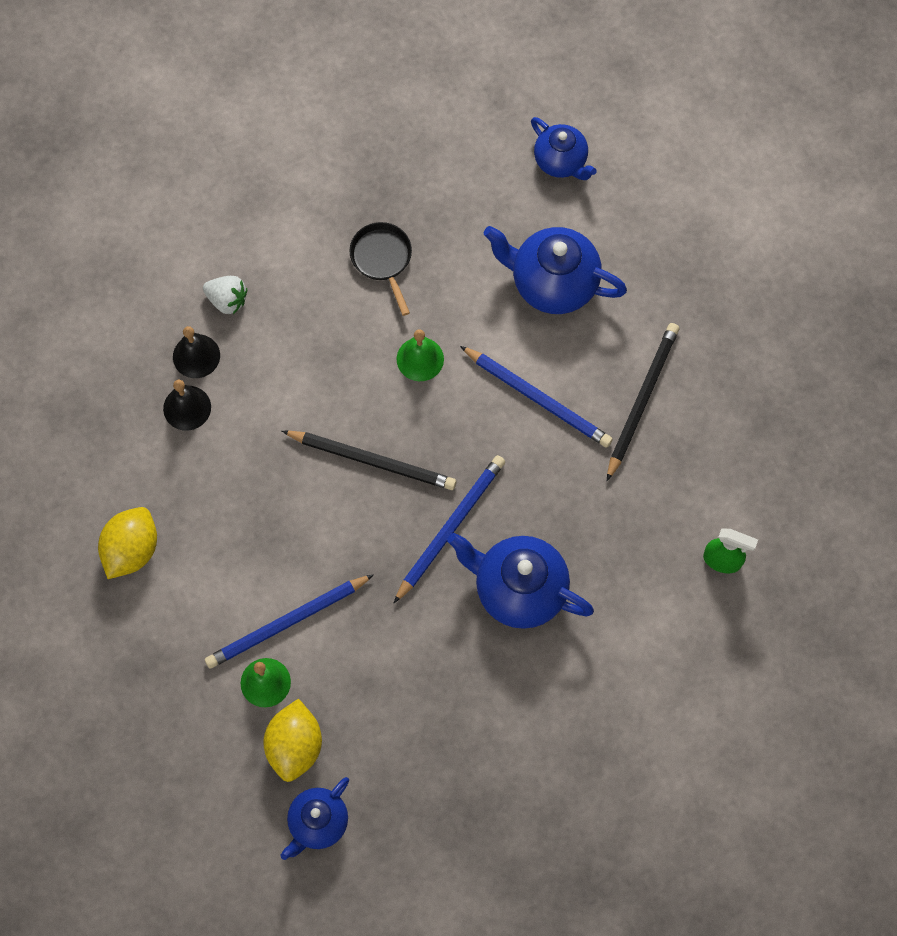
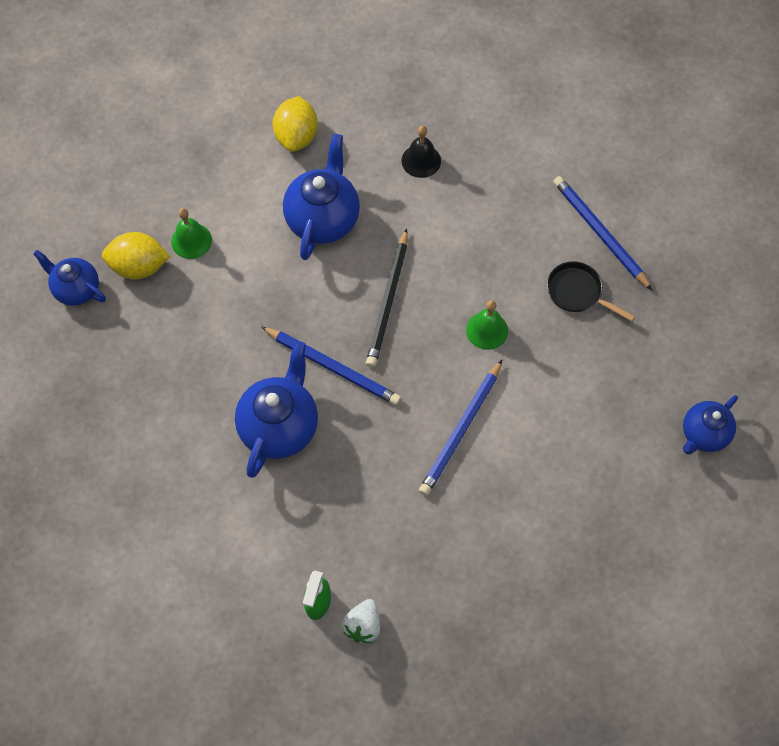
camera: 85 degrees right, 5 degrees down
yellow lemon [98,507,157,579] -> yellow lemon turned 75 degrees clockwise [273,96,318,152]
black bell [173,326,220,378] -> none
white strawberry [203,276,247,314] -> white strawberry moved to [342,599,380,643]
blue pencil [205,574,374,669] -> blue pencil moved to [553,176,653,291]
black pan [349,222,412,316] -> black pan turned 120 degrees counterclockwise [547,261,635,321]
blue teapot [484,226,627,314] -> blue teapot moved to [283,134,360,260]
black pencil [607,323,679,481] -> none

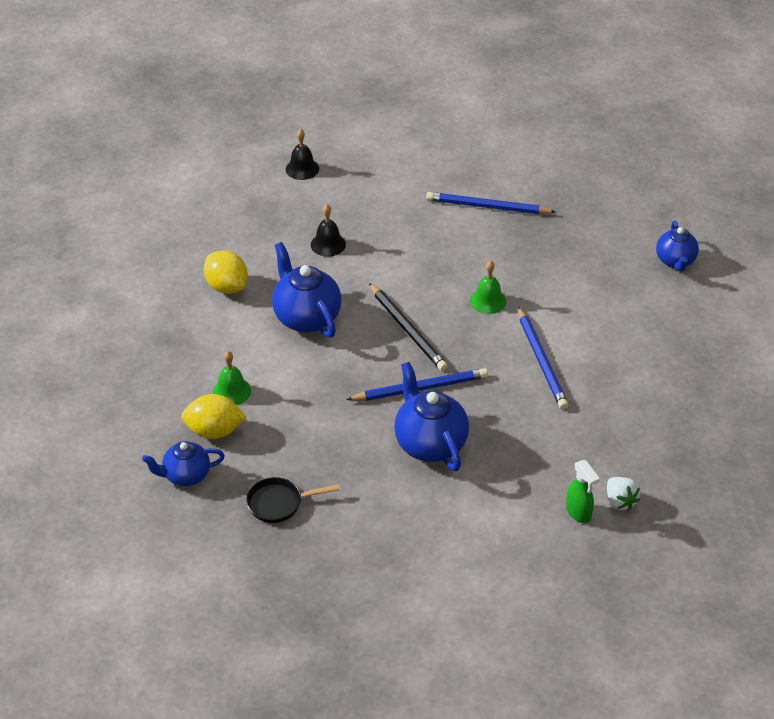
camera: 45 degrees left, 20 degrees down
yellow lemon [102,232,170,280] -> yellow lemon turned 45 degrees clockwise [181,394,246,439]
black pan [547,261,635,321] -> black pan moved to [246,477,339,523]
none -> black bell [286,129,319,180]

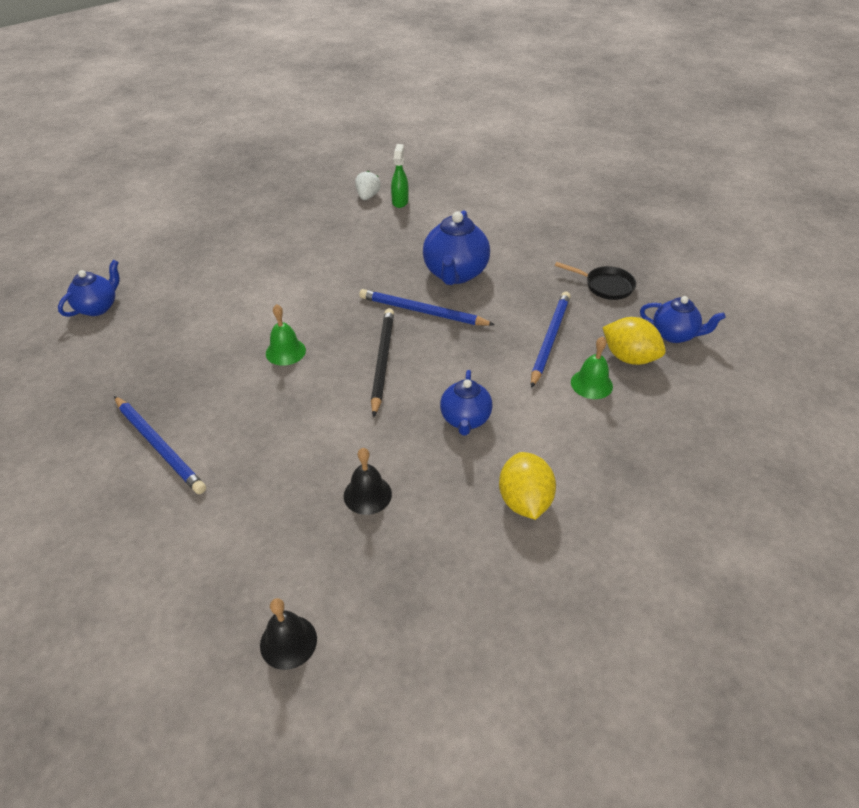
camera: 145 degrees left, 0 degrees up
blue teapot [272,242,342,338] -> blue teapot [440,370,493,436], size x0.63
blue pencil [518,306,568,409] -> blue pencil moved to [531,292,571,388]

